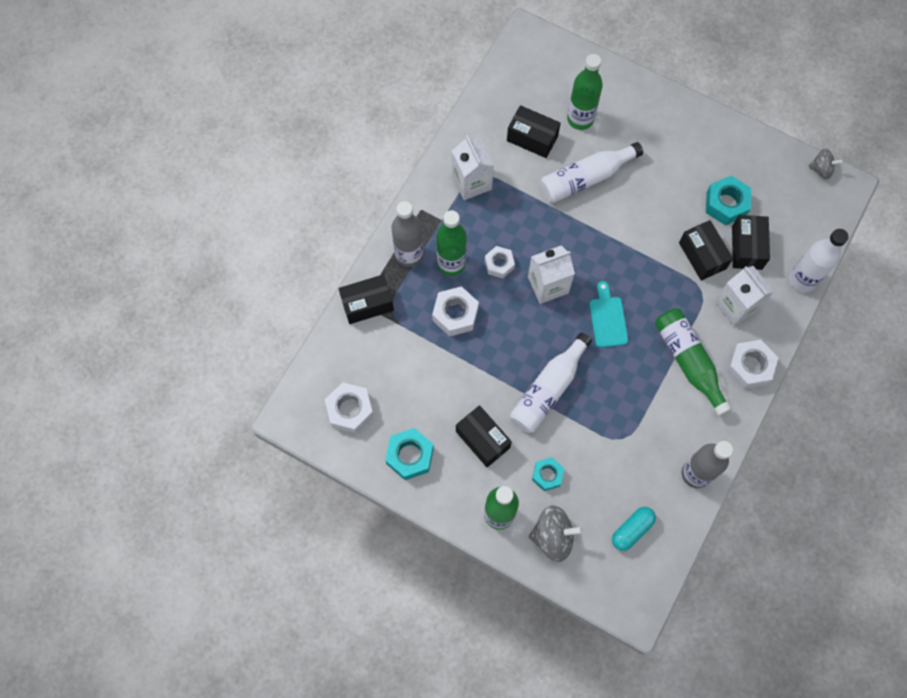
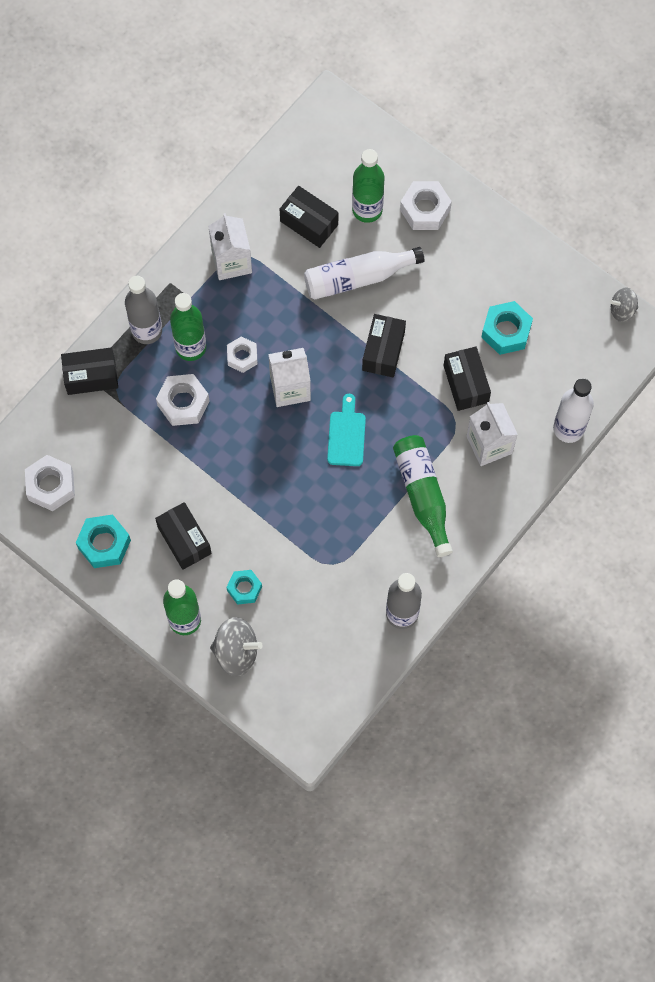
camera: 10 degrees right, 0 degrees up
white bottle [510,332,592,433] -> none
turquoise capsule [612,507,656,551] -> none
white nut [726,340,779,389] -> white nut moved to [400,181,452,230]
black box [732,215,770,270] -> black box moved to [362,314,406,378]
grey spinning top [808,148,844,179] -> grey spinning top turned 150 degrees clockwise [610,288,638,322]

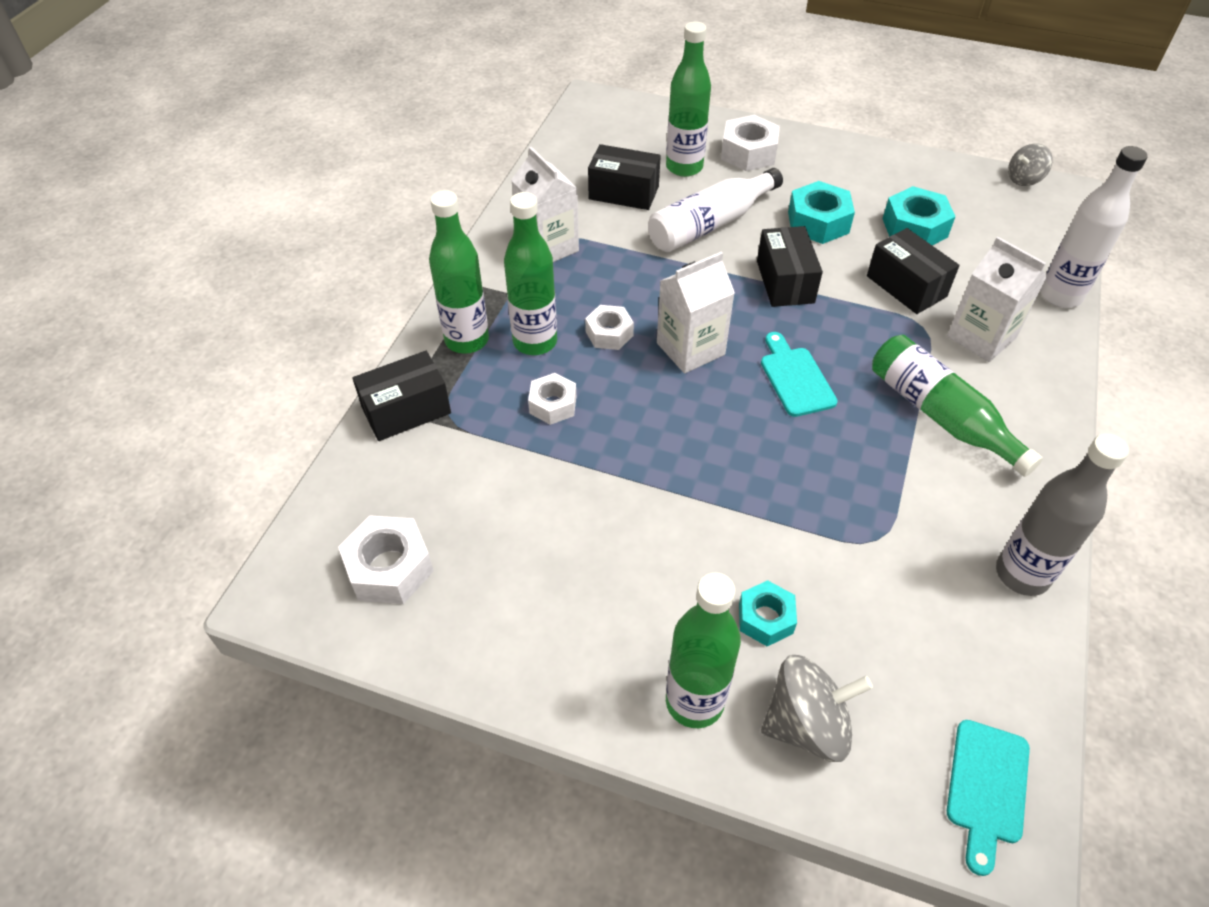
camera: 20 degrees left, 20 degrees down
turquoise nut [76,514,131,568] -> turquoise nut moved to [788,181,855,244]
grey bottle [125,276,162,344] -> green bottle [429,190,489,354]
black box [155,502,212,570] -> none
white nut [156,374,210,426] -> white nut [528,373,576,425], size x0.66
none -> turquoise cutting board [947,720,1030,876]

